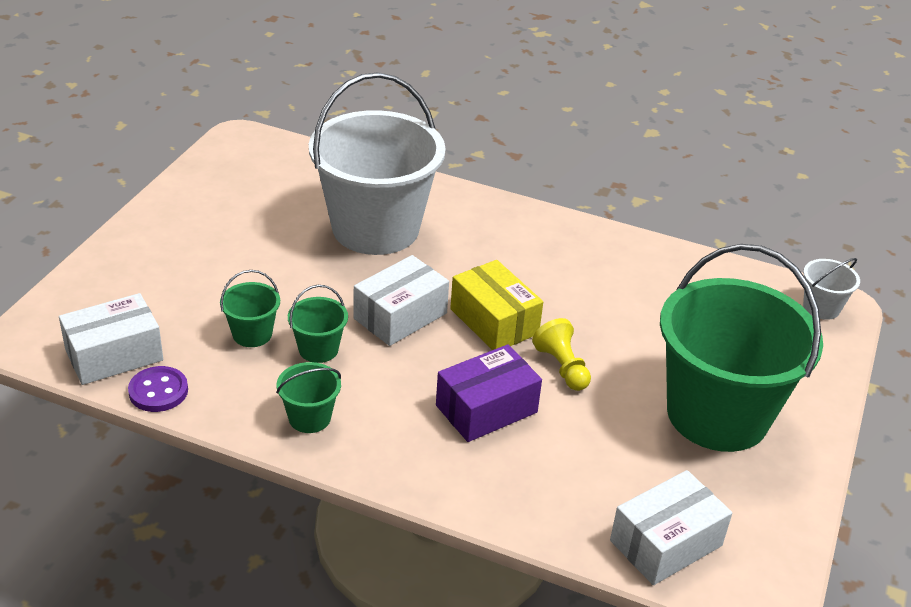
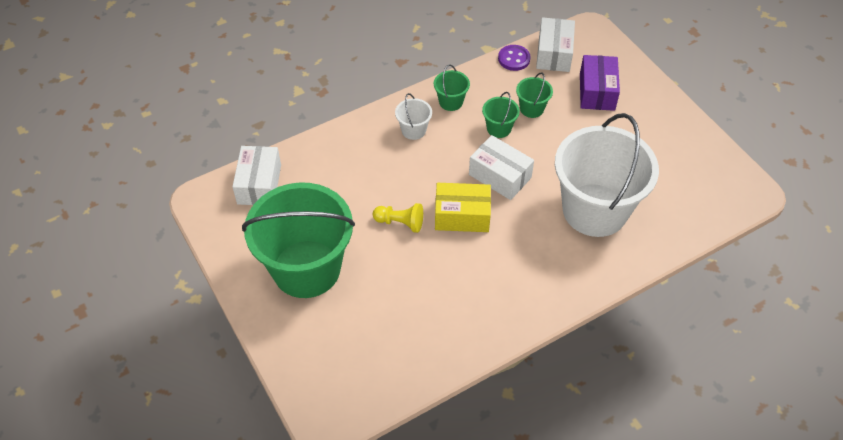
camera: 130 degrees right, 15 degrees up
white box [354,255,449,346] -> white box turned 45 degrees counterclockwise [469,135,534,200]
purple box [436,344,542,442] -> purple box moved to [580,55,620,111]
white bucket [803,258,860,320] -> white bucket moved to [395,93,432,140]

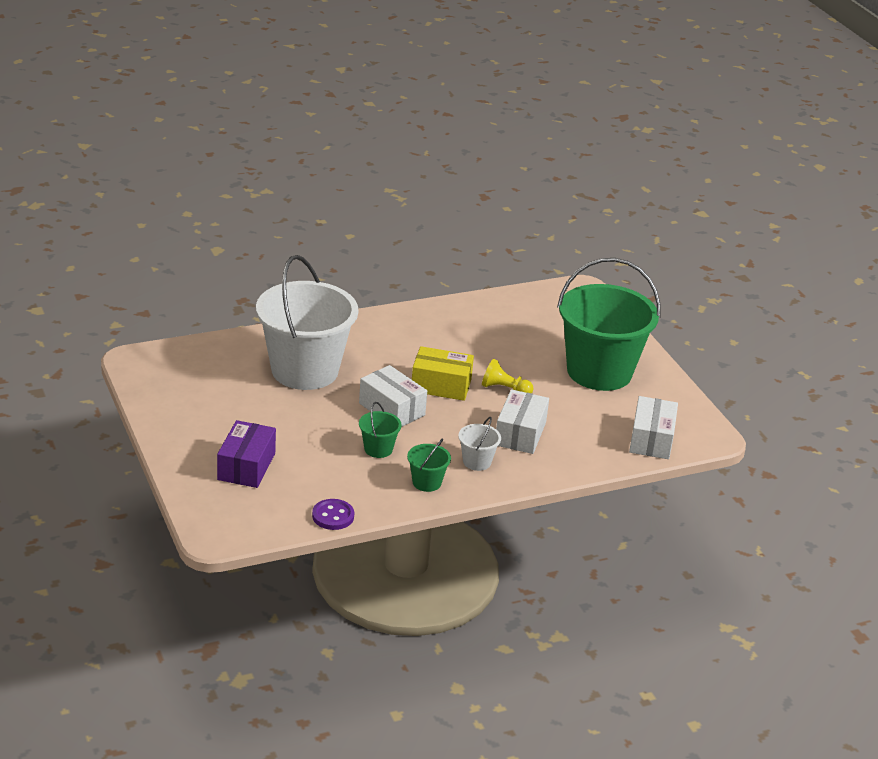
camera: 175 degrees left, 20 degrees down
green bucket [516,72,553,118] -> none
white box [536,17,575,72] -> white box moved to [496,389,549,454]

